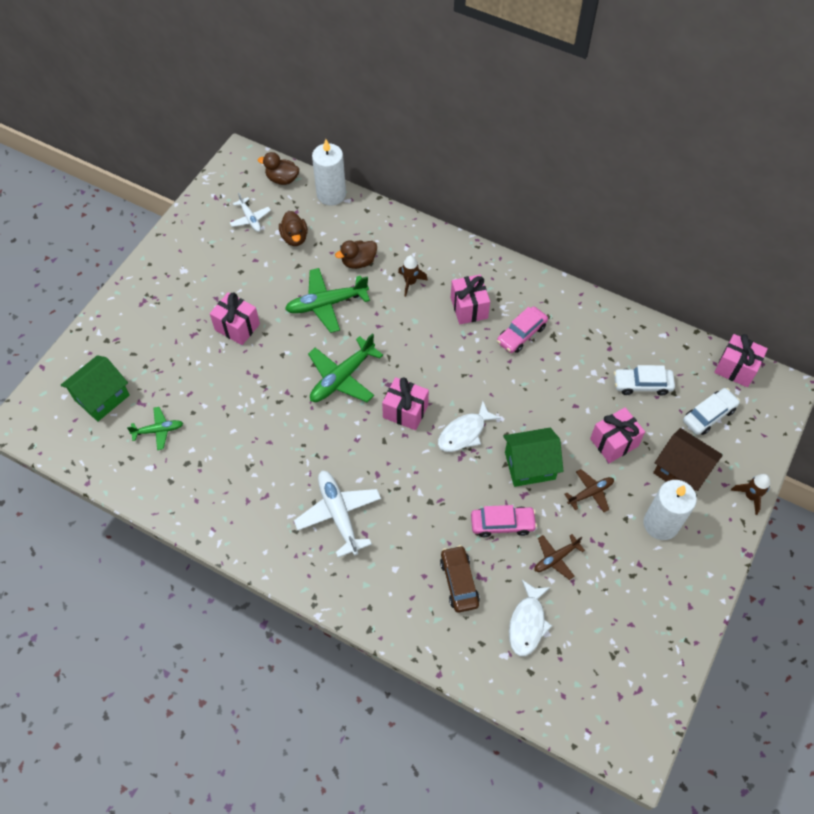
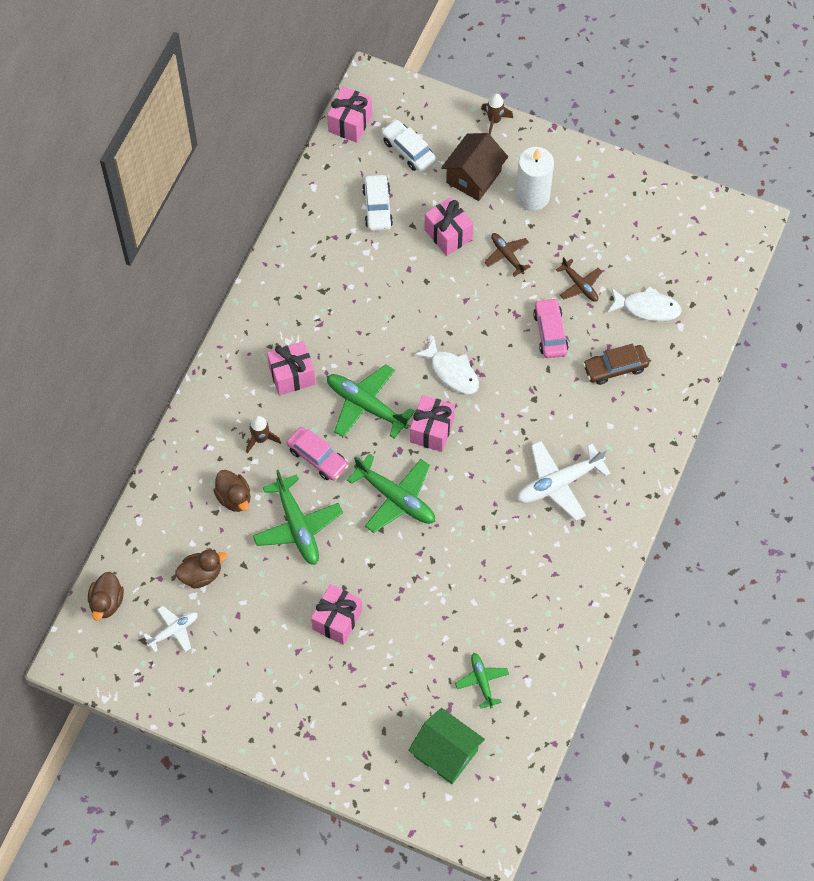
camera: 95 degrees left, 5 degrees up
white candle [312,139,346,206] -> none
pink car [497,306,548,353] -> pink car moved to [287,427,349,481]
green house [503,428,563,487] -> none
none -> green plane [327,364,415,439]

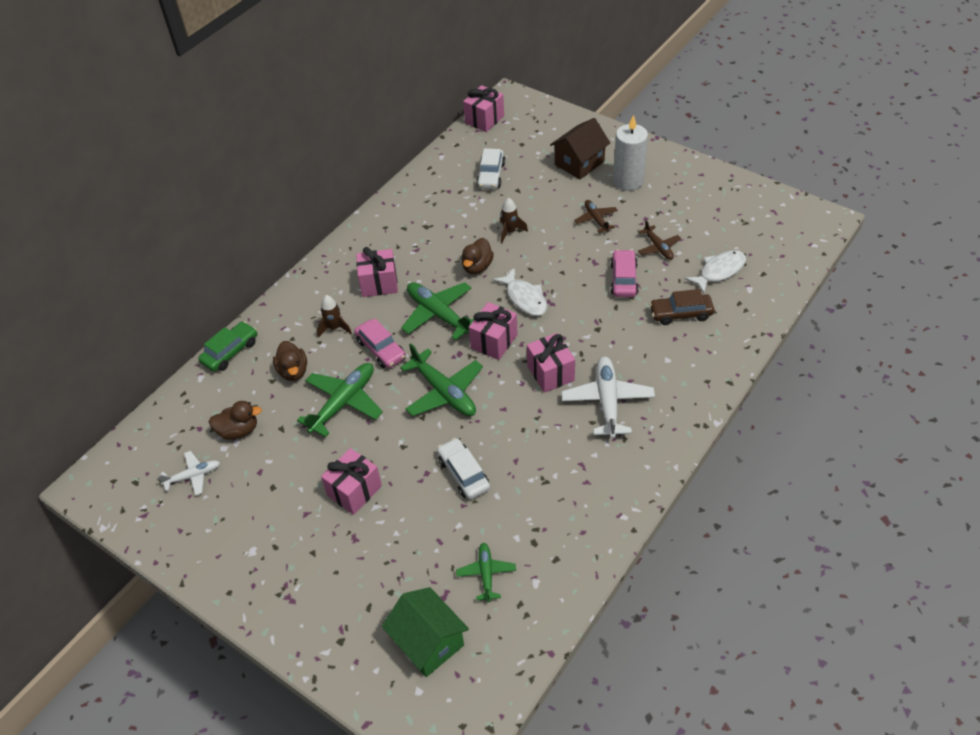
camera: 15 degrees right, 15 degrees down
brown duck [88,572,124,621] -> brown duck moved to [461,238,494,274]
green plane [253,470,343,565] -> green plane turned 135 degrees counterclockwise [297,363,383,437]
white car [381,119,435,171] -> white car moved to [437,438,490,500]
pink gift [424,197,474,256] -> pink gift moved to [527,333,575,393]
brown rocket [481,94,513,135] -> brown rocket moved to [500,198,528,243]
white plane [517,441,611,521] -> white plane turned 105 degrees clockwise [561,356,655,439]
white fish [607,286,682,322] -> white fish turned 60 degrees counterclockwise [685,250,746,294]
none -> green car [198,321,257,372]

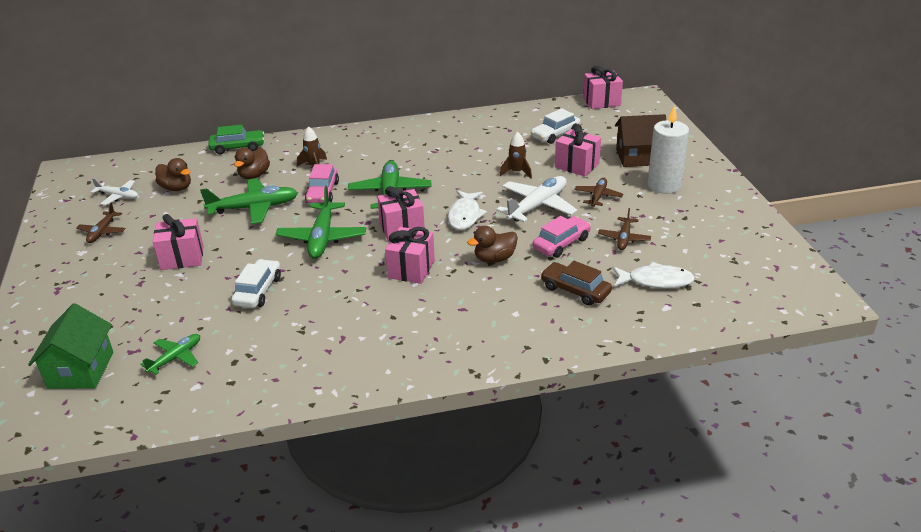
camera: 40 degrees right, 15 degrees down
pink gift [356,247,398,297] -> pink gift moved to [555,124,601,177]
brown duck [461,238,494,274] -> brown duck moved to [467,226,518,263]
white plane [561,356,655,439] -> white plane moved to [496,176,577,222]
none -> brown plane [76,203,126,243]

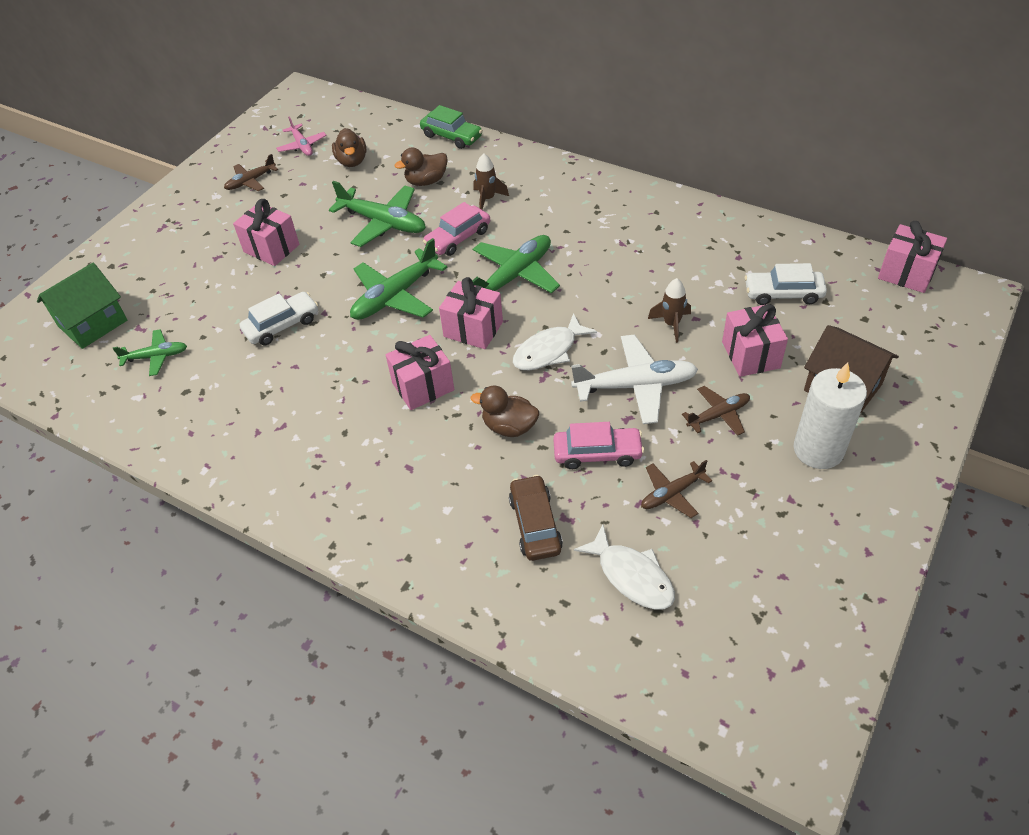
camera: 45 degrees right, 15 degrees up
white plane [91,178,138,205] -> pink plane [276,116,326,156]

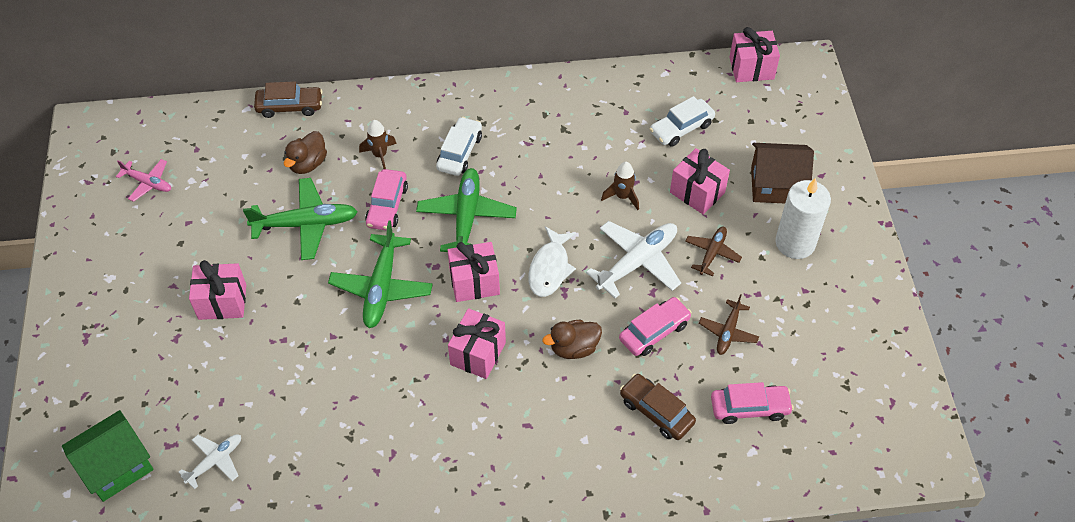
camera: 40 degrees left, 5 degrees up
green house [37,263,127,349] -> green house turned 45 degrees clockwise [62,410,154,502]
green plane [112,329,187,376] -> white plane [178,434,241,489]
brown plane [224,154,278,191] -> none
white car [240,292,318,345] -> white car moved to [436,117,482,176]
brown duck [332,128,367,167] -> none
green car [420,105,483,149] -> brown car [254,81,323,118]
white fish [574,525,675,610] -> pink car [711,382,794,424]

